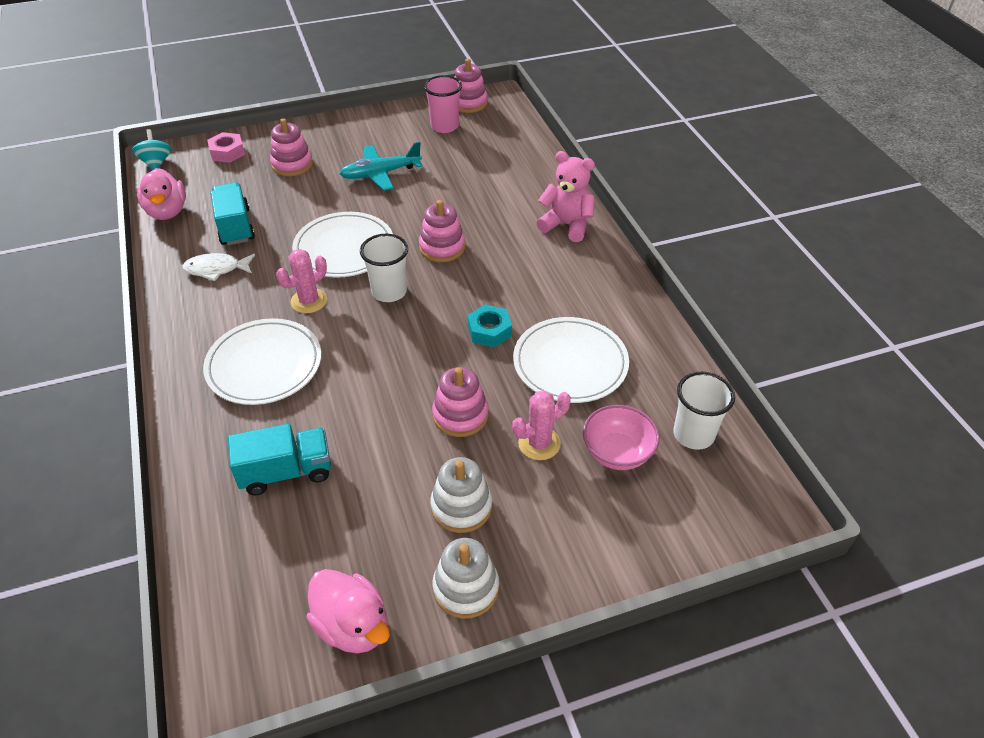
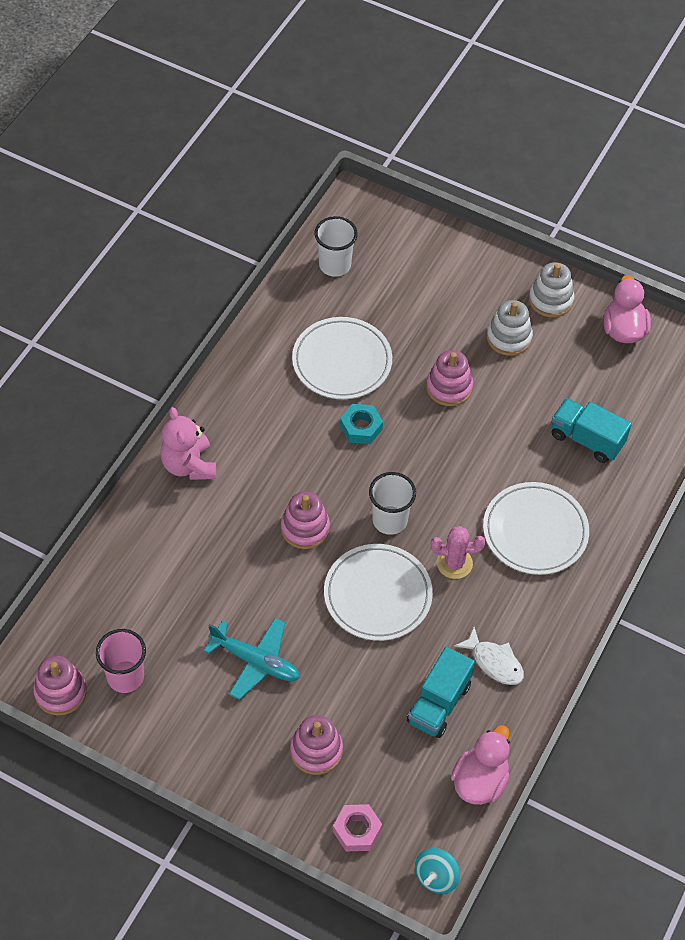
camera: 135 degrees left, 10 degrees up
pink cactus [512,391,571,460] -> none
pink bowl [583,405,660,470] -> none

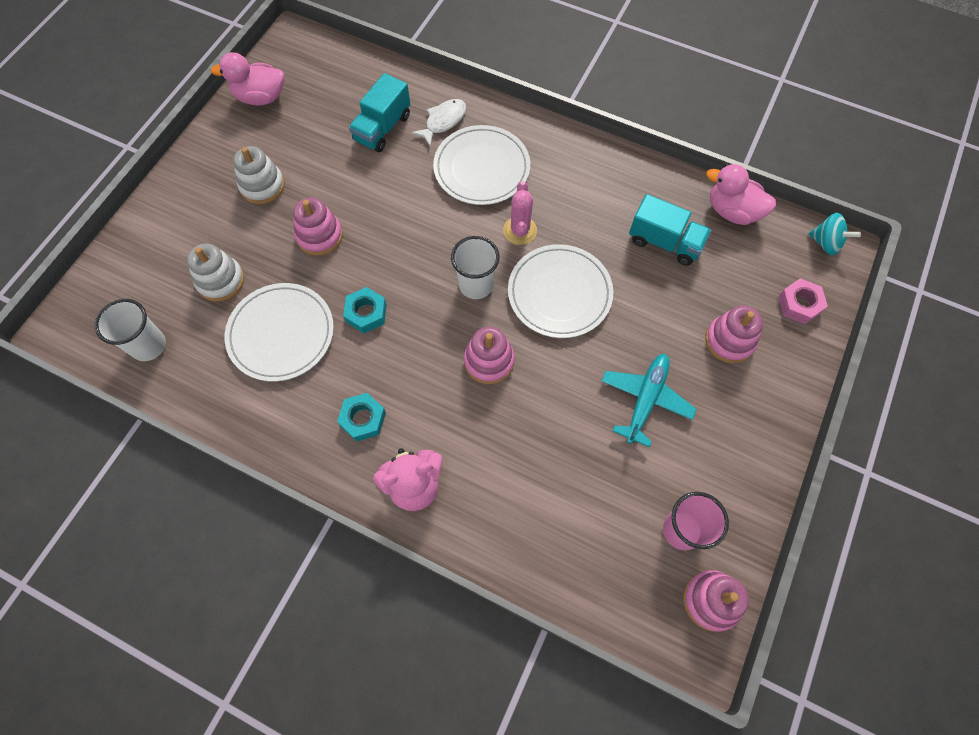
camera: 90 degrees left, 10 degrees up
white fish [454,627,524,685] -> white fish moved to [411,99,466,147]
white stacking toy [529,262,575,317] -> white stacking toy moved to [187,244,244,302]
none -> turquoise nut [337,393,386,442]

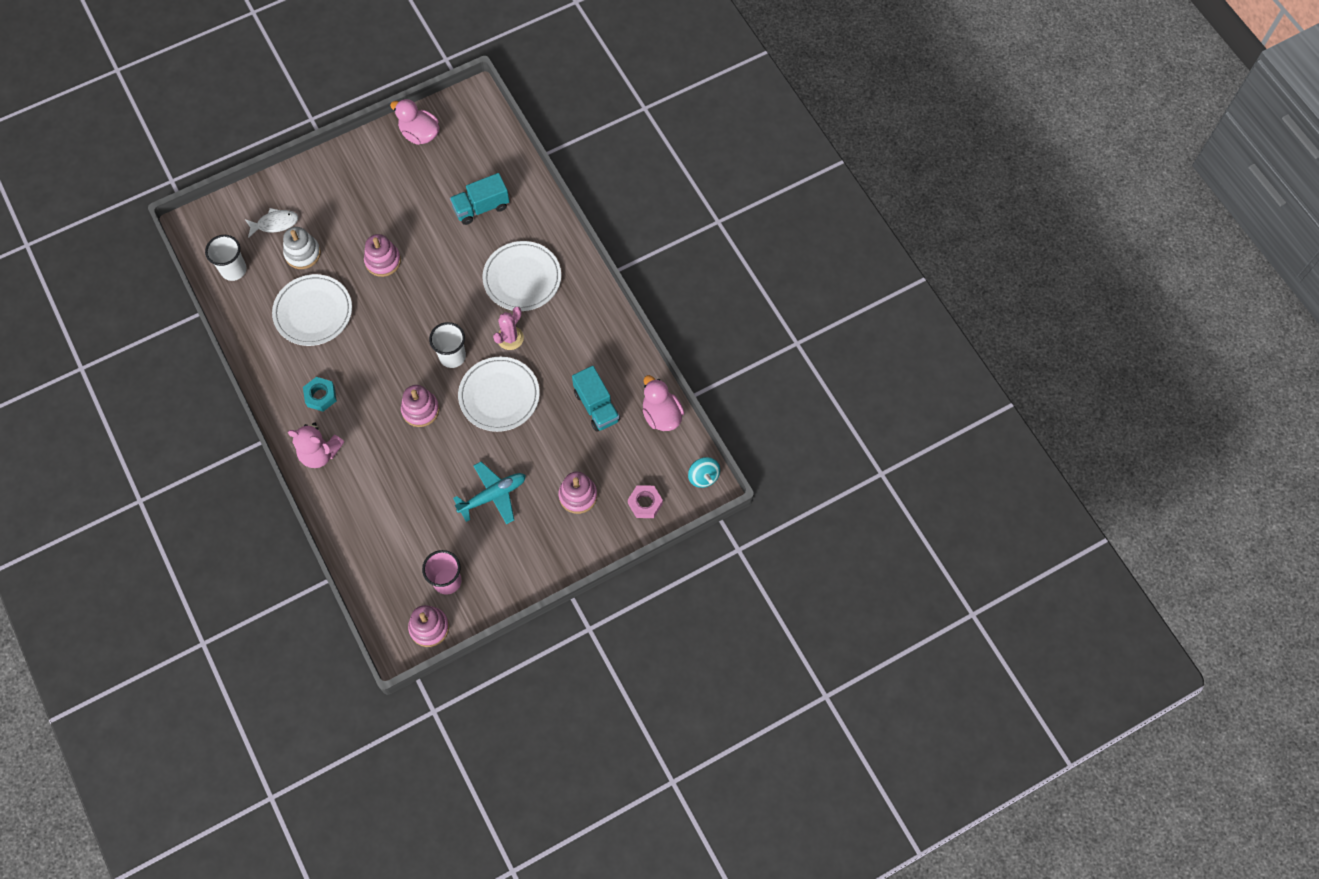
camera: 35 degrees right, 0 degrees up
white stacking toy [233,146,285,204] -> none
turquoise nut [343,287,387,333] -> none
white fish [411,99,466,147] -> white fish moved to [245,208,298,238]

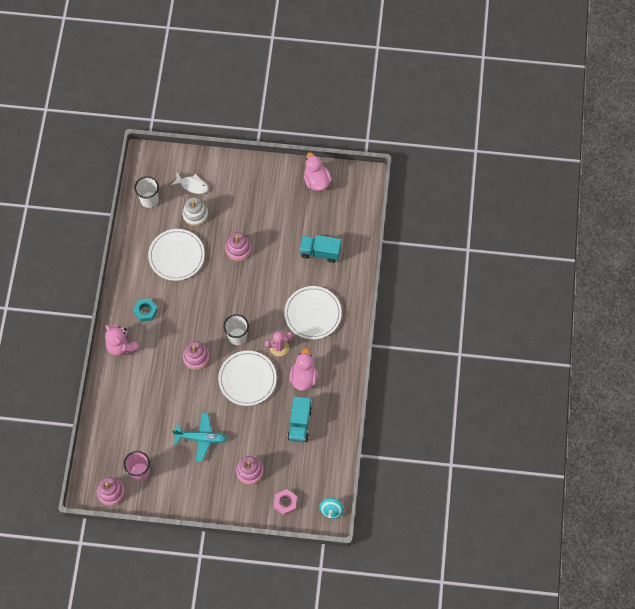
camera: 35 degrees right, 0 degrees up
pink duck [643,375,684,431] -> pink duck moved to [289,348,317,391]

